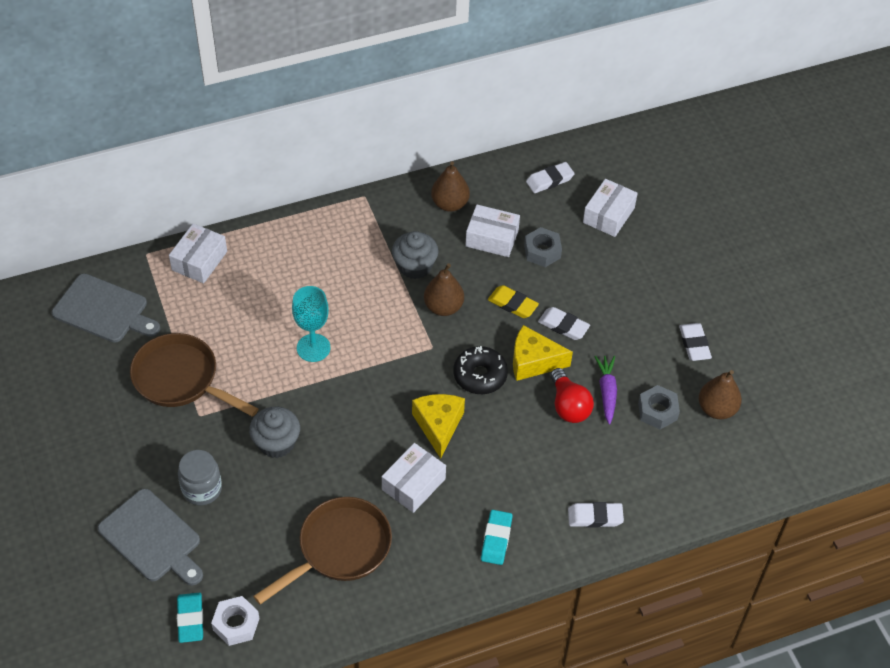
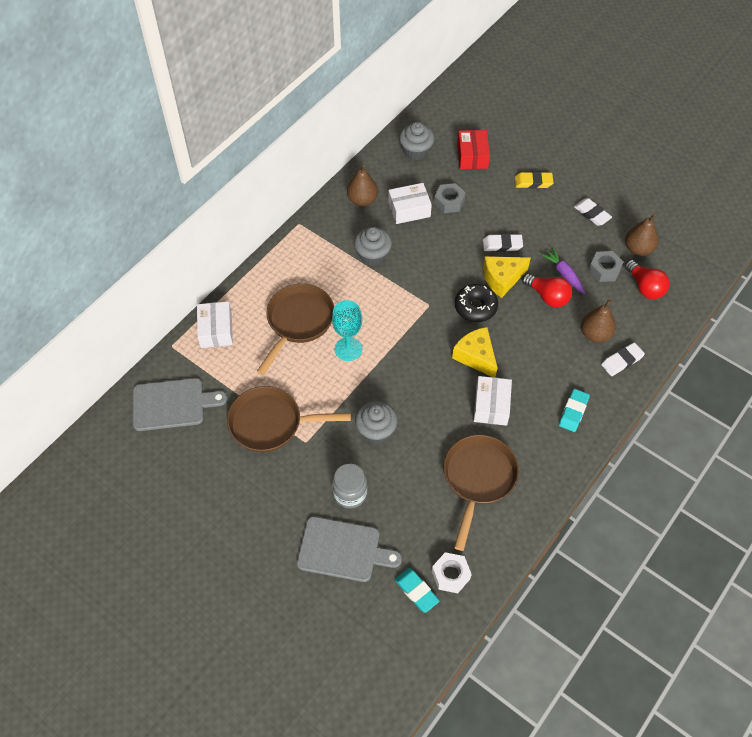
camera: 30 degrees left, 5 degrees up
brown pear [424,263,464,316] -> brown pear moved to [581,299,616,343]
turquoise eraser [481,510,513,565] -> turquoise eraser turned 45 degrees clockwise [559,389,590,432]
yellow eraser [488,285,539,318] -> yellow eraser moved to [515,172,553,188]
white eraser [526,162,575,193] -> grey cupcake [399,122,434,160]
white box [583,179,638,237] -> red box [457,130,490,169]
none -> brown pan [257,284,334,375]
none -> red light bulb [625,260,669,299]

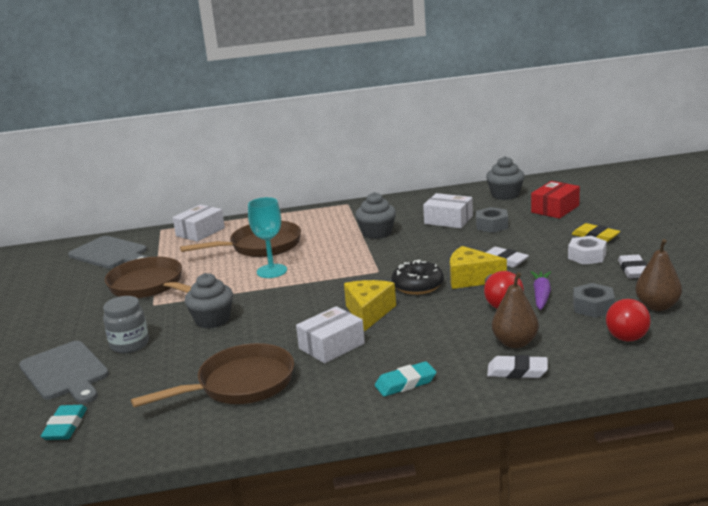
camera: 45 degrees right, 35 degrees down
brown pear [347,164,378,206] -> none
white nut [432,552,472,593] -> white nut moved to [568,236,607,265]

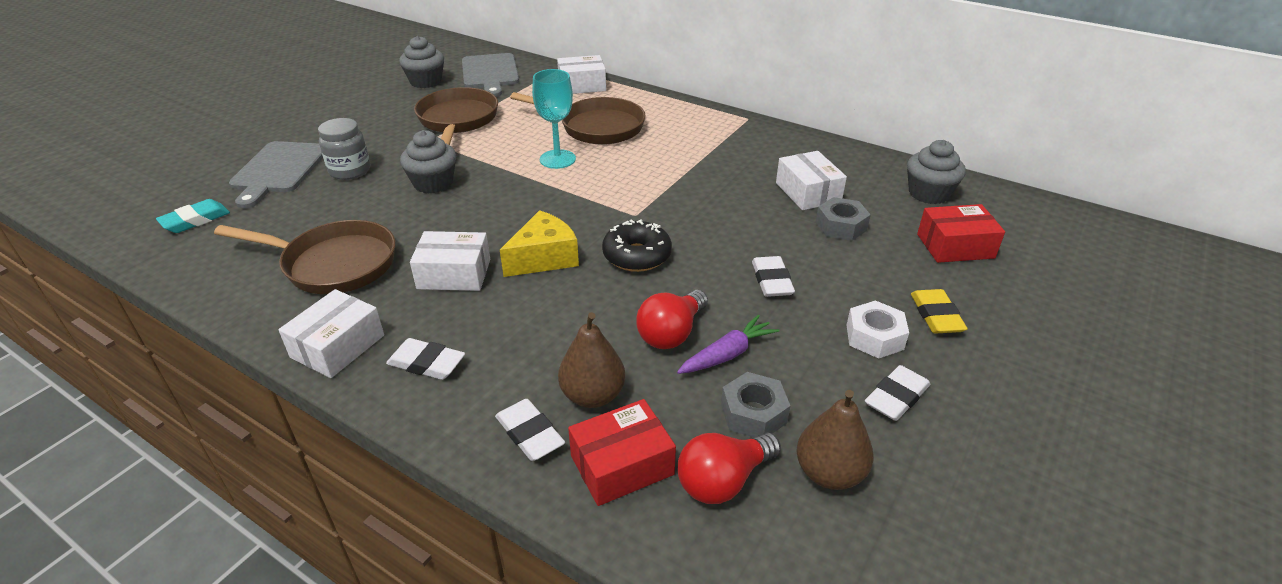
camera: 40 degrees right, 15 degrees up
grey cupcake [355,192,396,239] -> grey cupcake moved to [399,36,444,88]
turquoise eraser [375,361,436,397] -> white eraser [386,338,465,380]
yellow cheese [450,246,507,289] -> none
none -> white box [278,289,384,378]
none -> red box [568,399,676,506]

